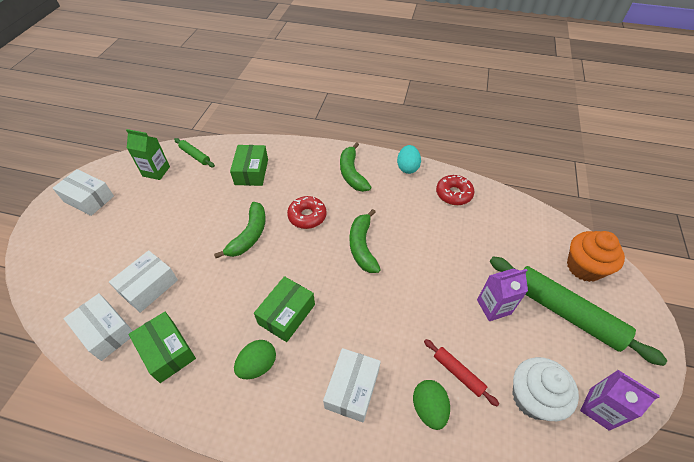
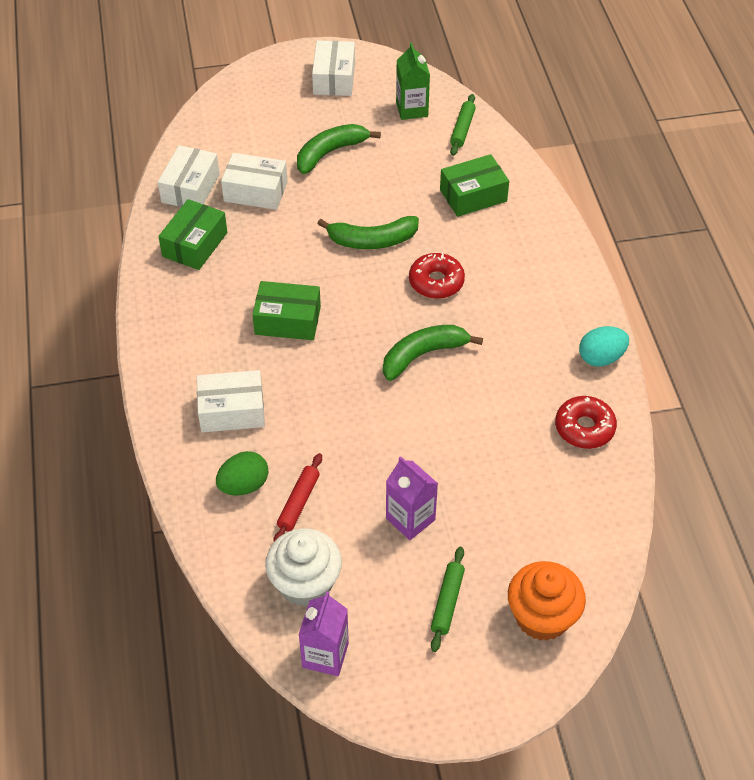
camera: 65 degrees right, 0 degrees up
green egg [234,340,276,379] -> none
green banana [340,142,371,192] -> green banana moved to [297,124,381,174]
green rolling pin [490,257,667,366] -> green rolling pin [431,547,465,652], size x0.47

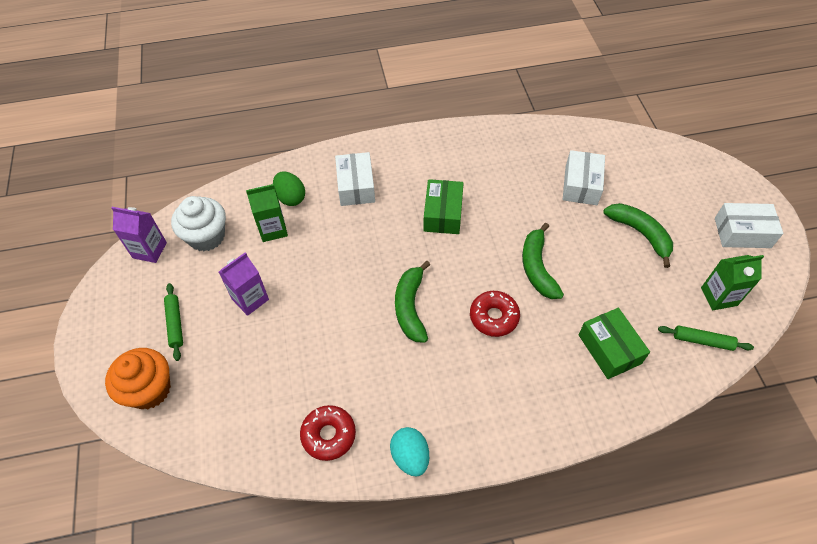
camera: 90 degrees right, 5 degrees up
white box [158,145,220,207] -> none
green box [158,199,227,270] -> none
red rolling pin [274,453,322,541] -> green carton [246,184,288,242]
green banana [383,325,483,381] -> green banana turned 150 degrees counterclockwise [395,261,430,343]
green rolling pin [431,547,465,652] -> green rolling pin turned 60 degrees clockwise [164,283,183,361]

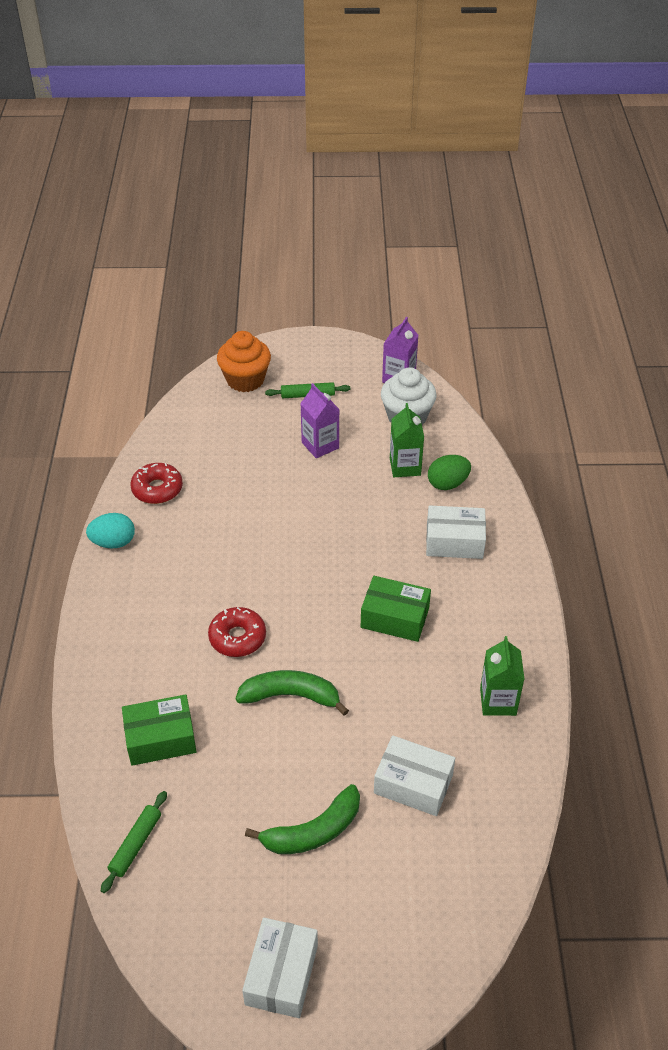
camera: 100 degrees right, 10 degrees down
green banana [395,261,430,343] -> none
green carton [701,255,764,310] -> green carton moved to [480,636,524,716]

